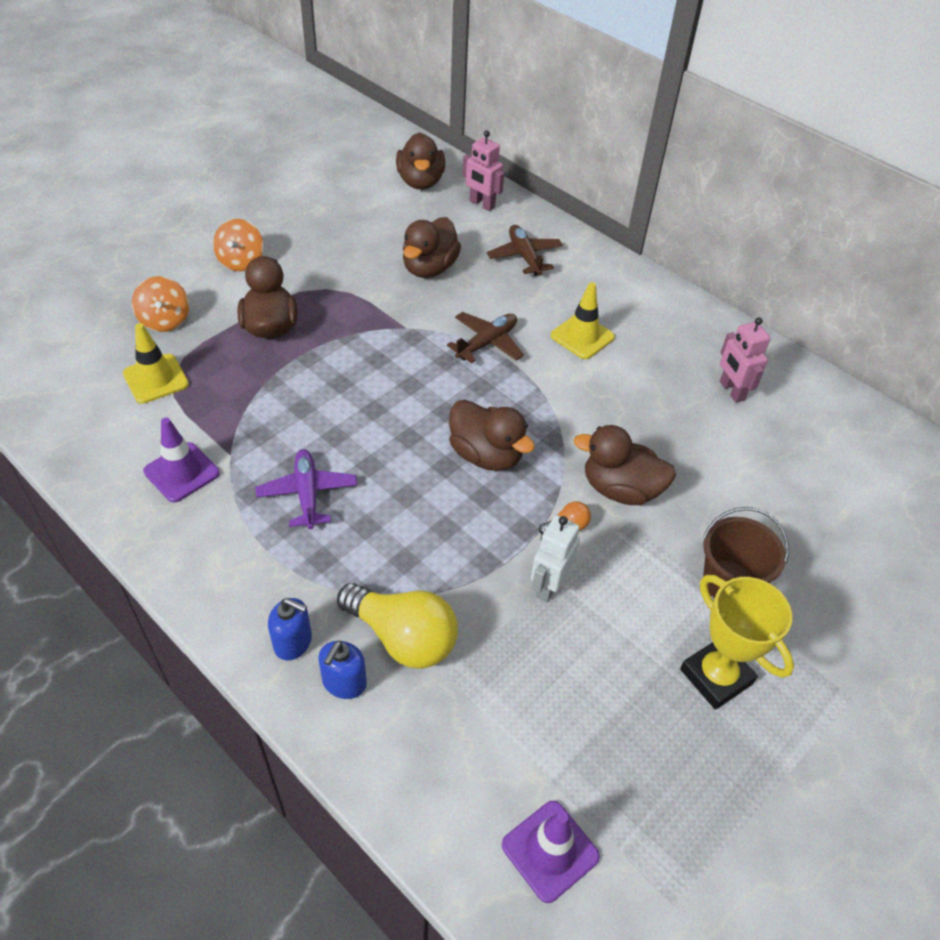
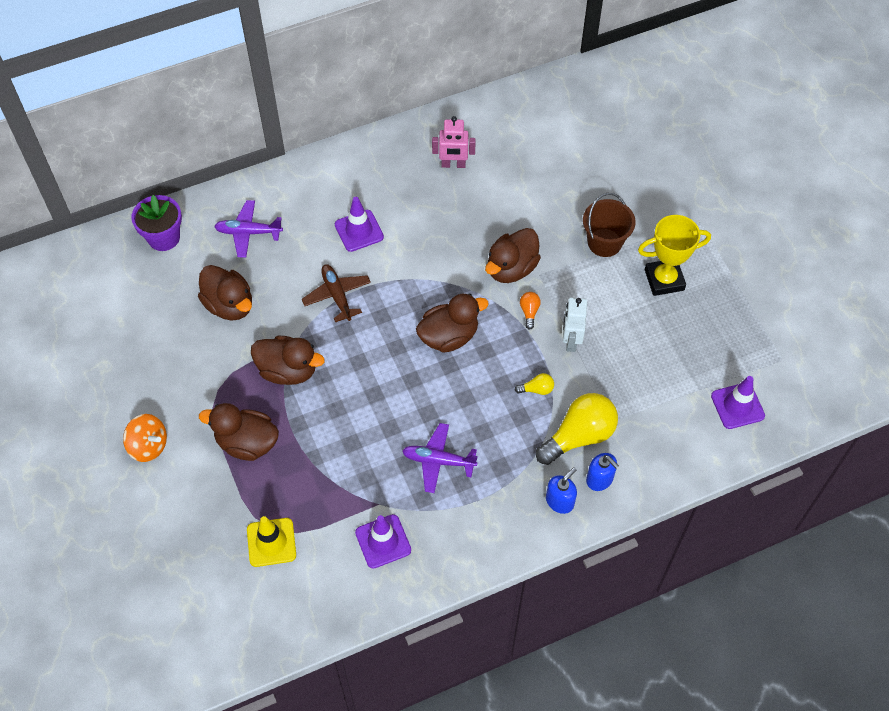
camera: 65 degrees left, 10 degrees up
orange spinning top [132,276,189,332] -> none
brown duck [396,132,445,189] -> brown duck moved to [251,336,325,385]
pink robot [462,130,504,211] -> purple flower pot [131,195,182,251]
brown plane [487,225,563,276] -> purple plane [214,200,283,258]
white robot [531,515,580,602] -> white robot turned 45 degrees clockwise [563,297,587,352]
yellow traffic cone [551,282,615,359] -> purple traffic cone [335,197,384,252]
none -> yellow light bulb [515,373,554,395]

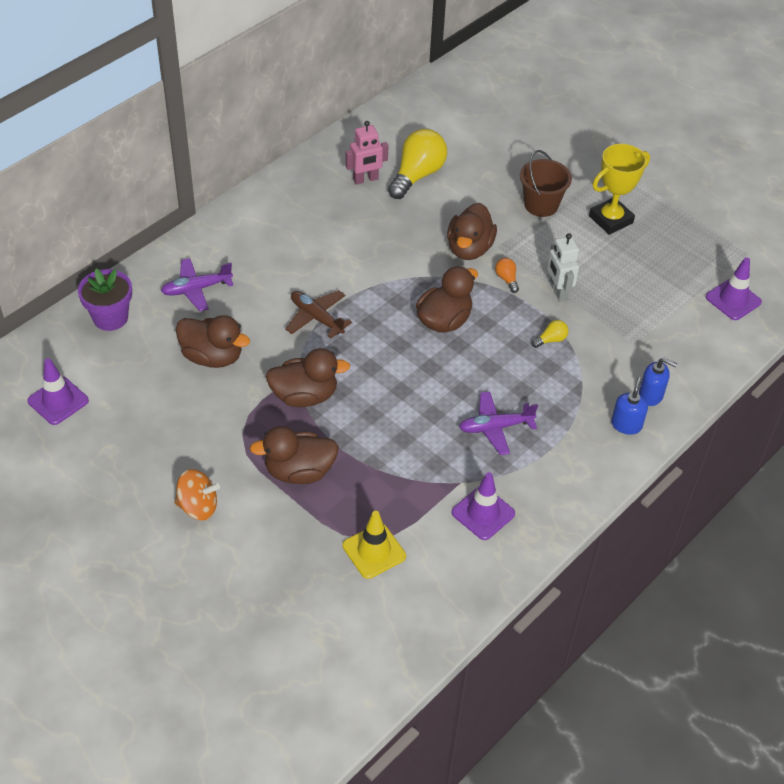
camera: 25 degrees left, 10 degrees down
purple traffic cone [335,197,384,252] -> purple traffic cone moved to [27,358,89,425]
yellow light bulb [536,393,618,465] -> yellow light bulb moved to [388,129,447,199]

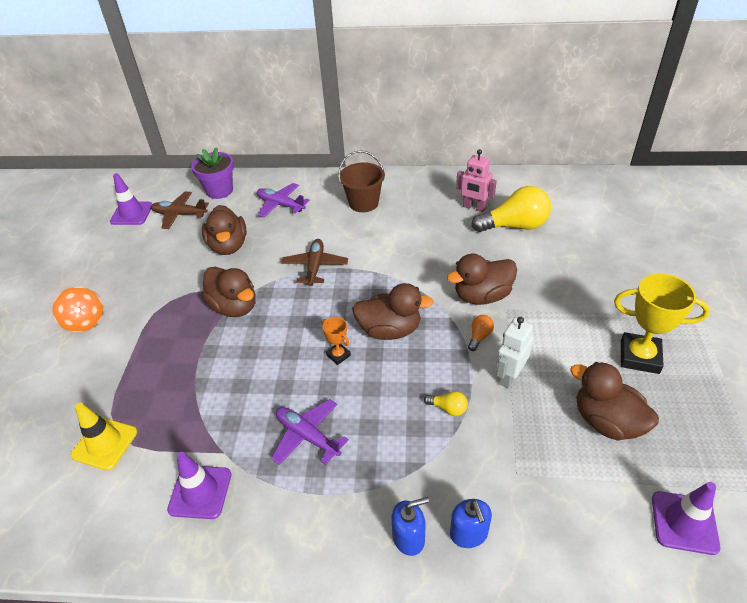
camera: 55 degrees right, 5 degrees down
brown duck [250,426,339,484] -> brown duck moved to [570,362,659,441]
brown bucket [520,150,572,217] -> brown bucket moved to [338,150,385,212]
none -> brown plane [151,191,209,229]
none -> orange trophy [322,317,351,365]

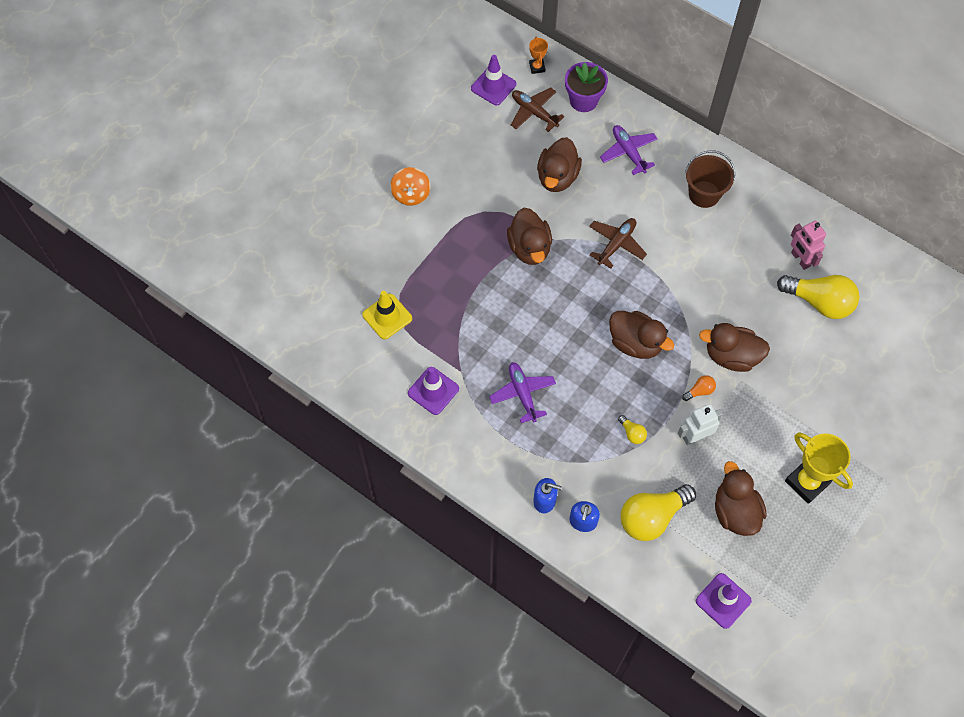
camera: 30 degrees right, 20 degrees up
orange trophy [322,317,351,365] -> orange trophy moved to [529,37,548,74]
none -> yellow light bulb [621,484,696,541]

